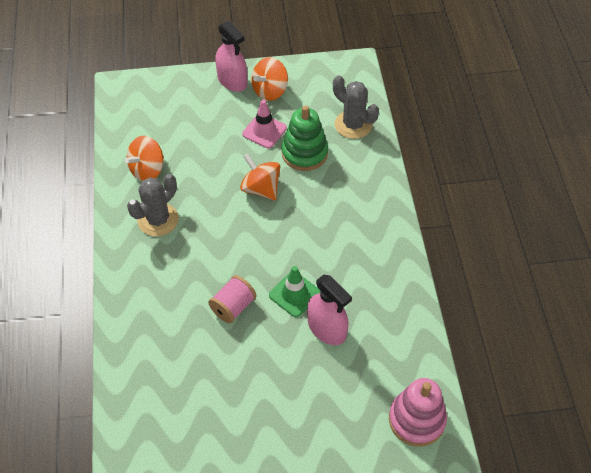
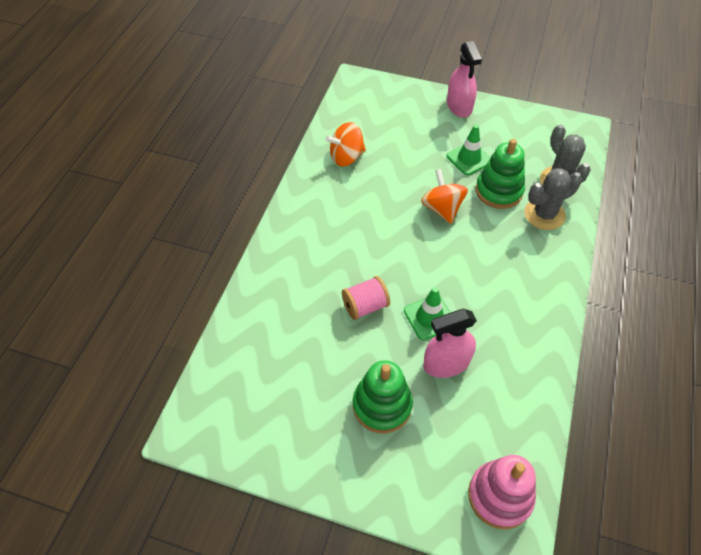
camera: 25 degrees right, 0 degrees up
grey cactus [127,174,179,236] -> grey cactus moved to [524,168,582,230]
pink traffic cone [242,100,287,148] -> green traffic cone [447,124,490,176]
orange spinning top [251,57,288,101] -> none
pink spray bottle [307,274,352,345] -> pink spray bottle turned 90 degrees clockwise [423,309,477,378]
none -> green stacking toy [353,360,413,433]

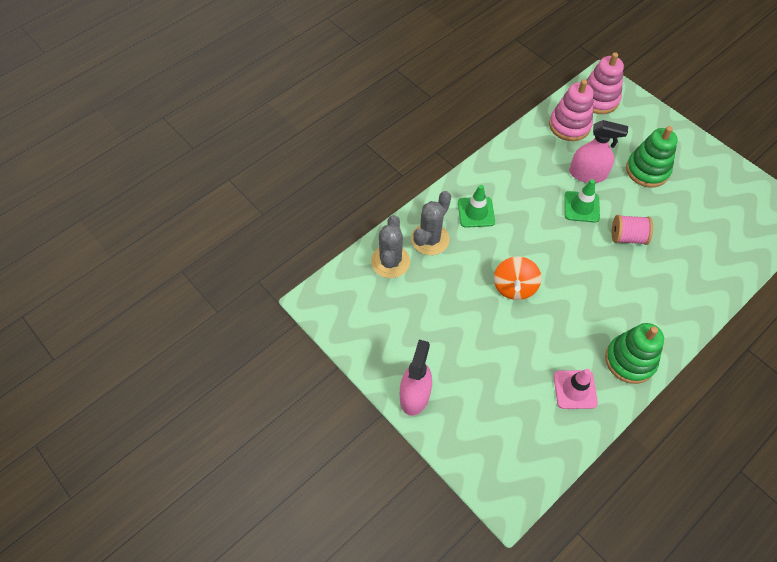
camera: 150 degrees left, 5 degrees up
orange spinning top [325,122,366,167] -> pink traffic cone [554,369,598,409]
green traffic cone [447,124,490,176] -> green traffic cone moved to [458,185,495,228]
green stacking toy [476,139,525,209] -> green stacking toy moved to [605,323,664,384]
grey cactus [524,168,582,230] -> grey cactus turned 60 degrees counterclockwise [411,191,451,255]
none -> pink stacking toy [549,79,594,141]

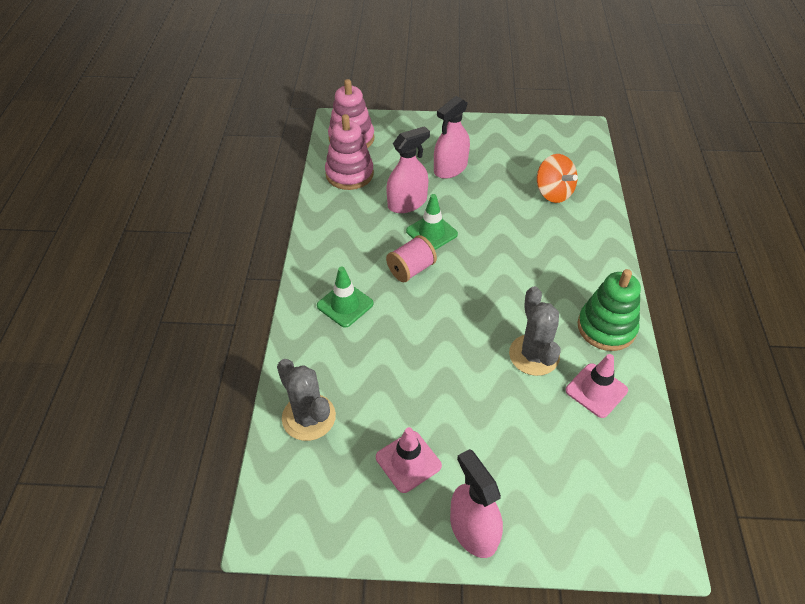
camera: 45 degrees left, 10 degrees down
grey cactus [411,191,451,255] -> grey cactus moved to [509,286,561,376]
orange spinning top [494,256,541,300] -> orange spinning top moved to [537,154,578,203]
pink spool [612,215,653,245] -> pink spool moved to [386,235,437,282]
green stacking toy [626,126,678,187] -> pink spray bottle [434,96,470,179]
none -> pink traffic cone [376,427,442,493]

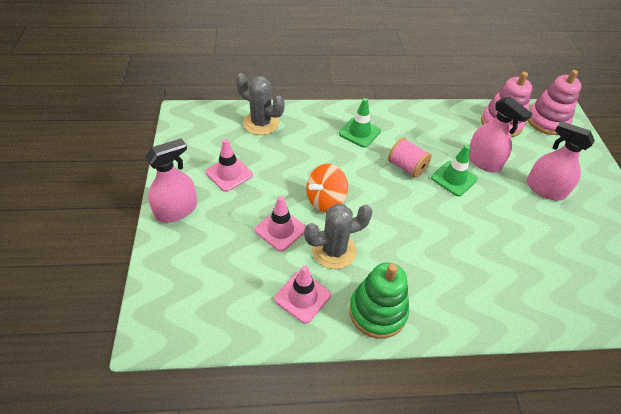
camera: 80 degrees right, 0 degrees up
grey cactus [277,359,336,441] -> grey cactus turned 75 degrees clockwise [236,73,285,135]
orange spinning top [537,154,578,203] -> orange spinning top moved to [306,164,348,212]
none -> pink traffic cone [255,196,306,252]

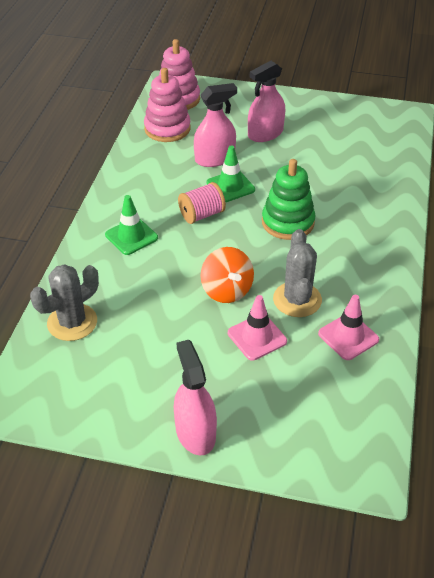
camera: 70 degrees left, 5 degrees down
pink traffic cone [206,139,253,192] -> none
green stacking toy [349,262,409,339] -> green stacking toy moved to [262,159,315,240]

